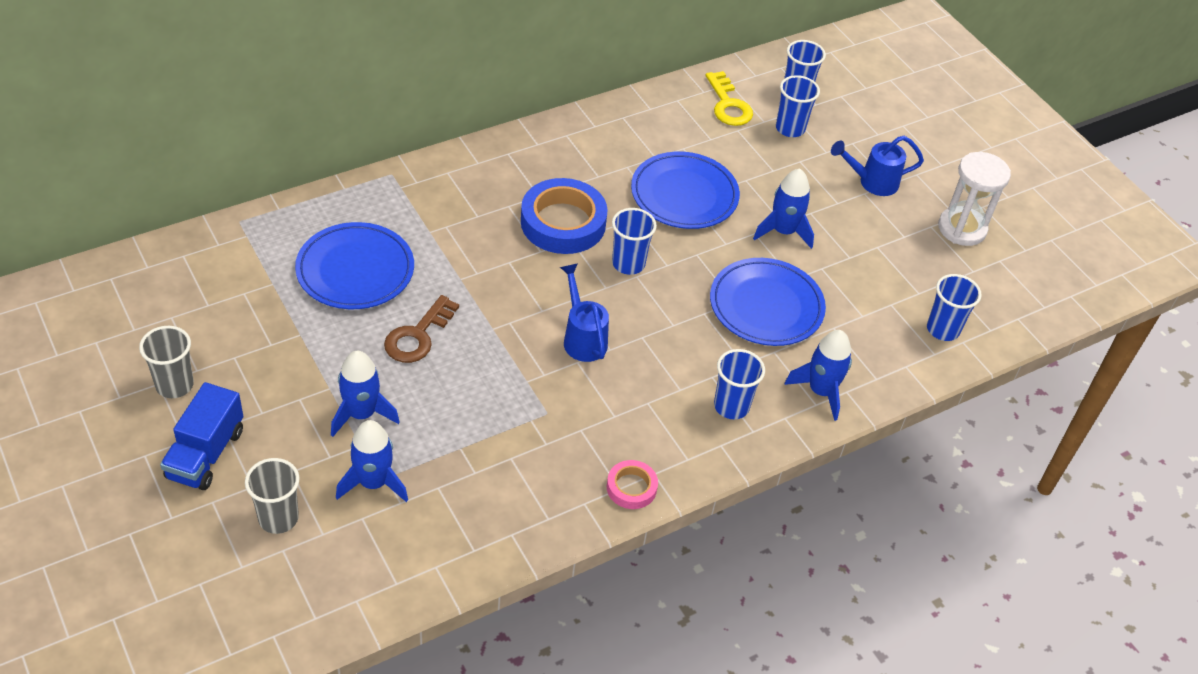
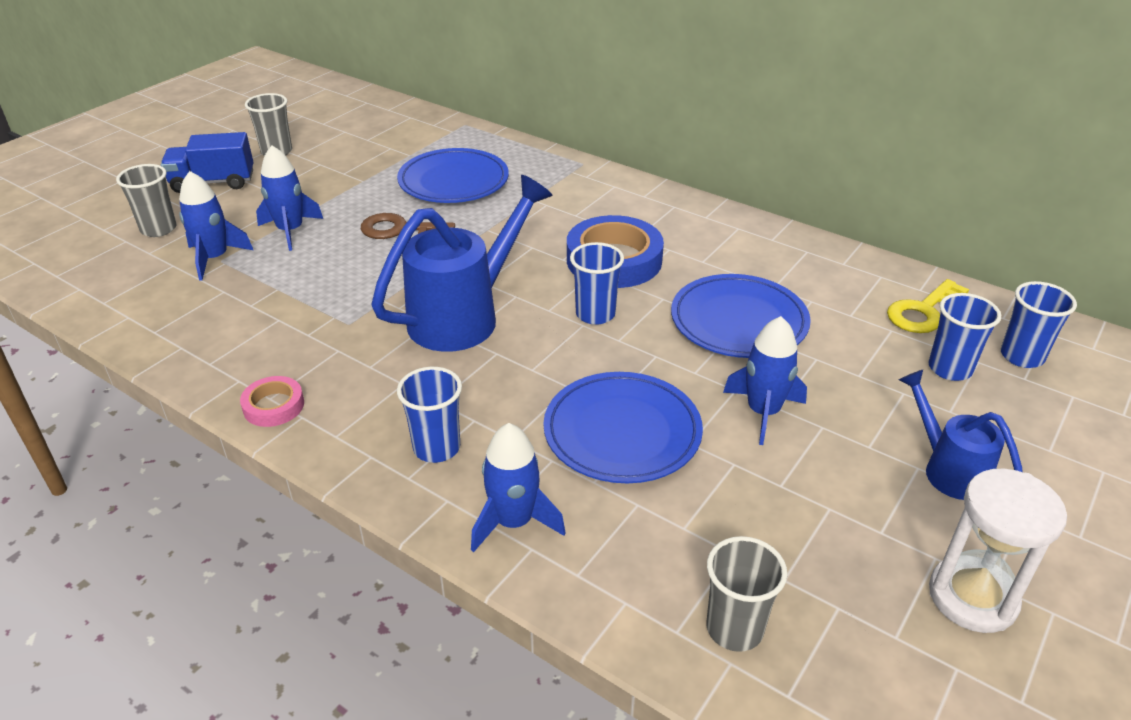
camera: 70 degrees right, 10 degrees down
blue watering can [560,263,609,362] -> blue watering can [372,175,553,352], size x1.76
blue cup [927,274,982,341] -> grey cup [707,536,787,652]

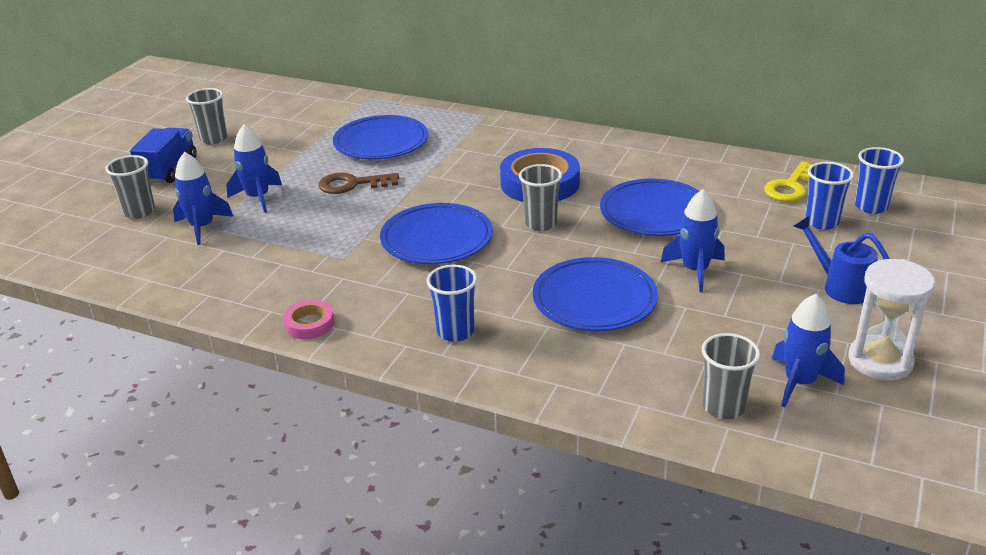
camera: 10 degrees left, 5 degrees down
blue truck [161,132,253,193] -> blue truck turned 120 degrees clockwise [130,127,197,183]
blue watering can [372,175,553,352] -> blue plate [380,203,493,264]
blue rocket [471,423,566,552] -> blue rocket moved to [772,294,845,407]
blue cup [570,242,624,325] -> grey cup [519,164,562,231]

